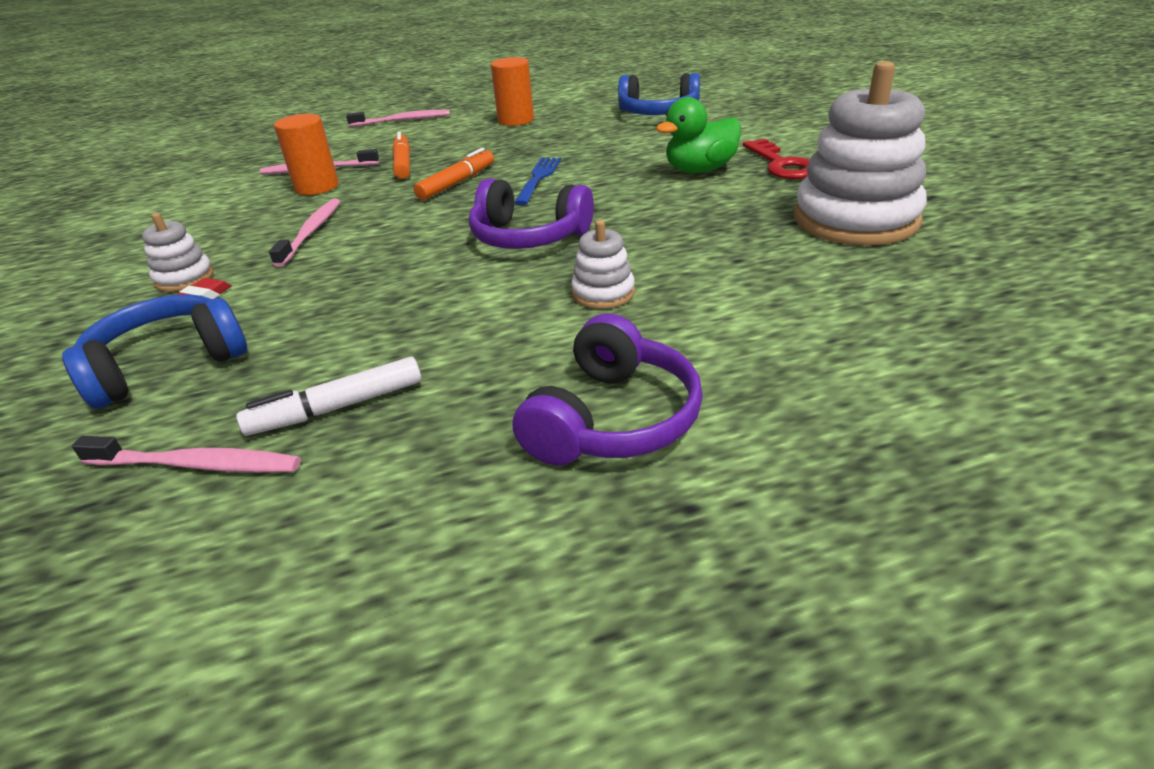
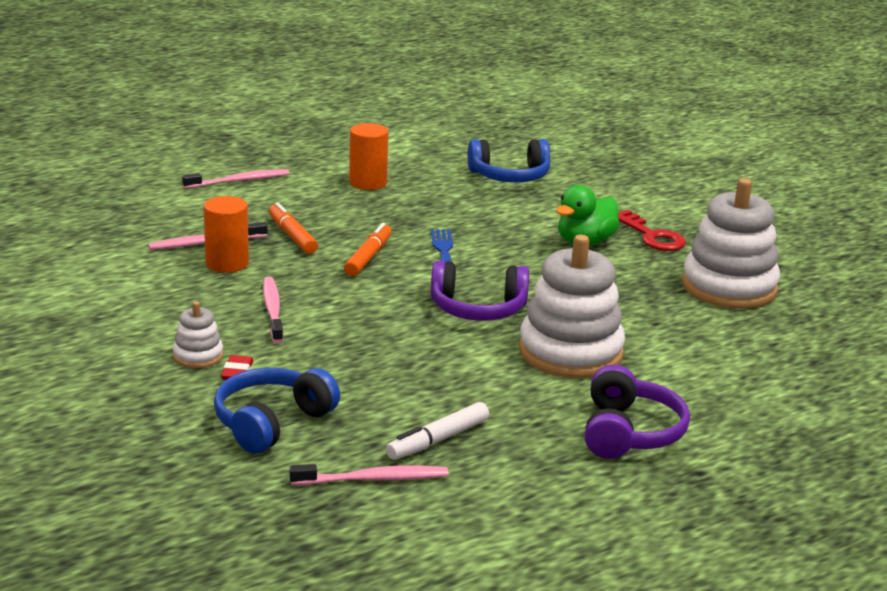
camera: 20 degrees left, 10 degrees down
white stacking toy [571,220,635,309] -> white stacking toy [519,235,625,378], size x2.16

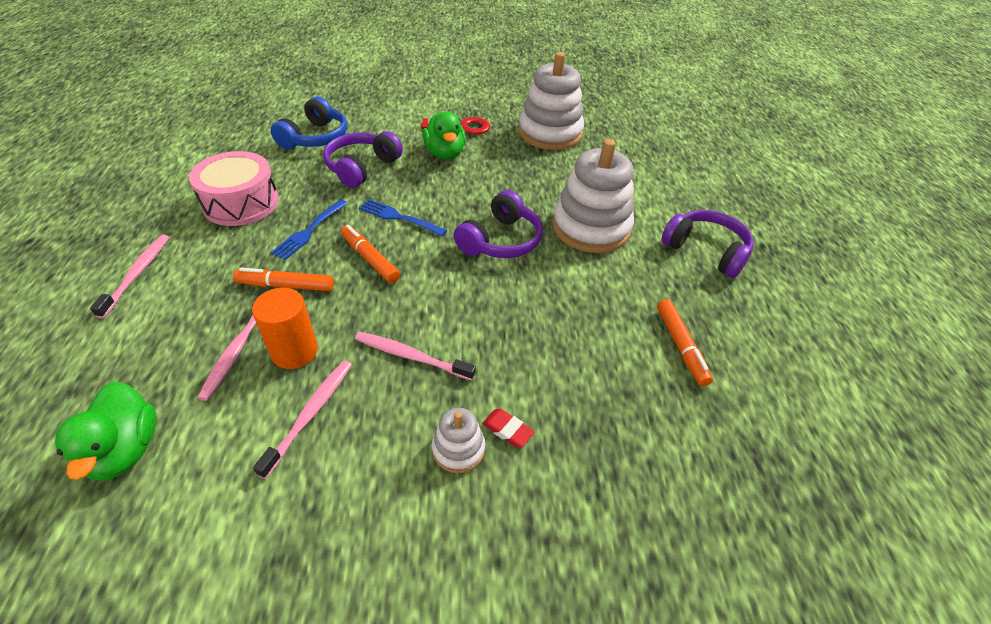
camera: 60 degrees left, 20 degrees up
blue headphones [214,368,340,453] -> none
pink toothbrush [290,464,449,485] -> pink toothbrush moved to [253,360,352,479]
orange cylinder [349,123,388,190] -> pink drum [189,151,279,226]
white marker [386,402,489,460] -> orange marker [657,299,713,386]
none -> green duck [55,381,156,480]
none -> blue fork [271,199,348,260]
none -> purple headphones [323,131,403,188]

